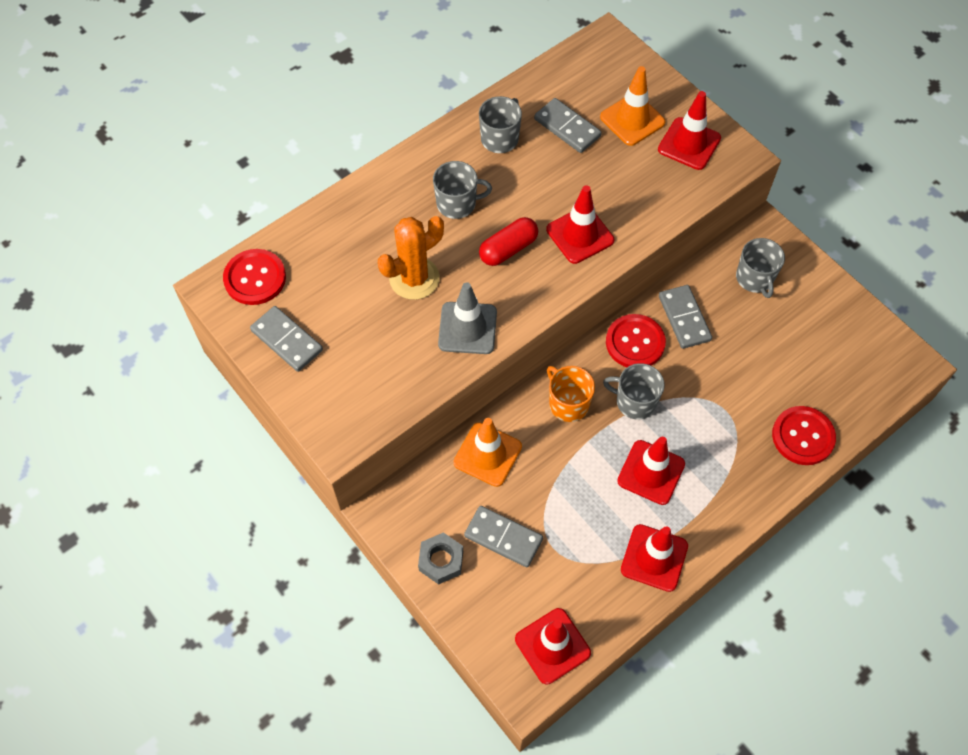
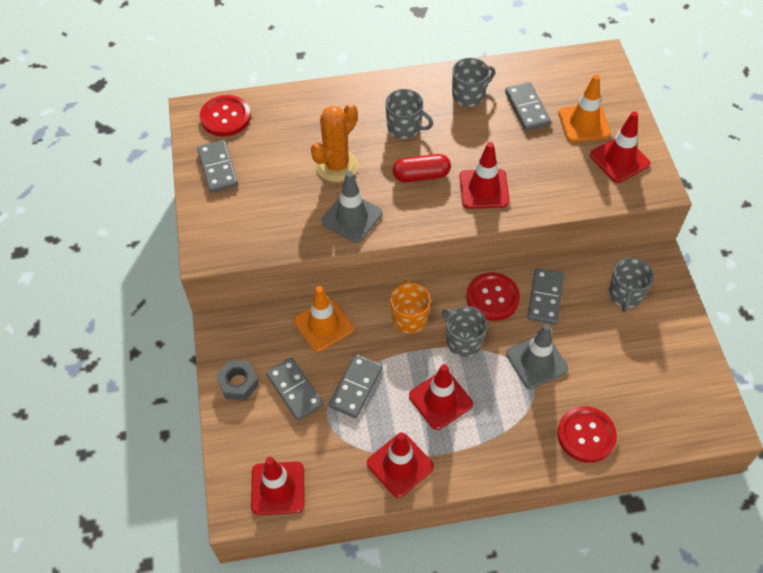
camera: 30 degrees right, 5 degrees down
orange cactus [378,216,444,300] -> orange cactus turned 45 degrees counterclockwise [311,103,358,182]
none -> grey domino [329,354,383,418]
none -> grey traffic cone [506,324,568,389]

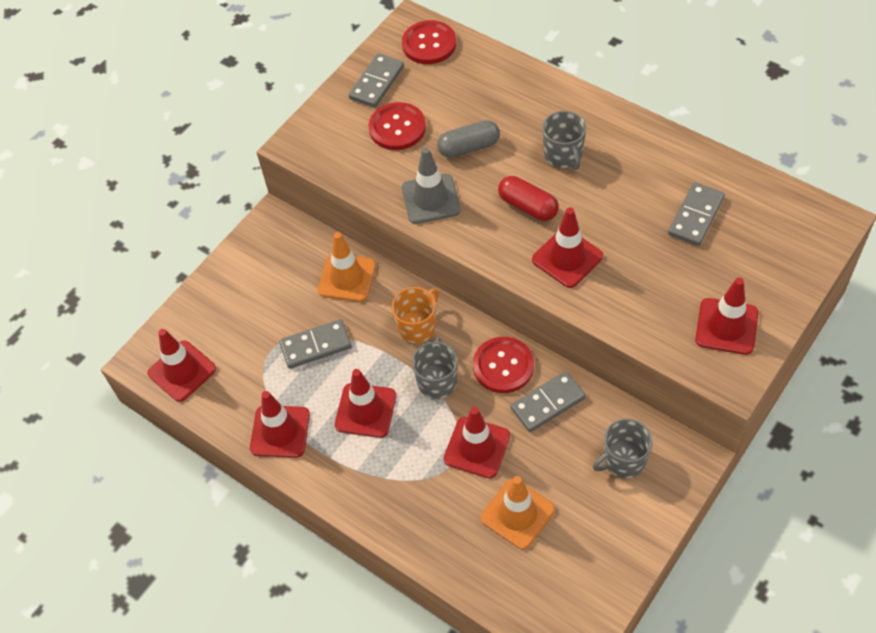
camera: 50 degrees right, 0 degrees up
grey nut [216,360,259,401] -> none
grey domino [266,357,324,421] -> none
orange cactus [311,103,358,182] -> grey capsule [437,120,500,158]
grey mug [452,58,495,107] -> none
grey traffic cone [506,324,568,389] -> red traffic cone [444,407,510,478]
red button [557,406,617,463] -> red button moved to [369,102,426,150]
orange traffic cone [558,74,611,142] -> orange traffic cone moved to [481,476,555,549]

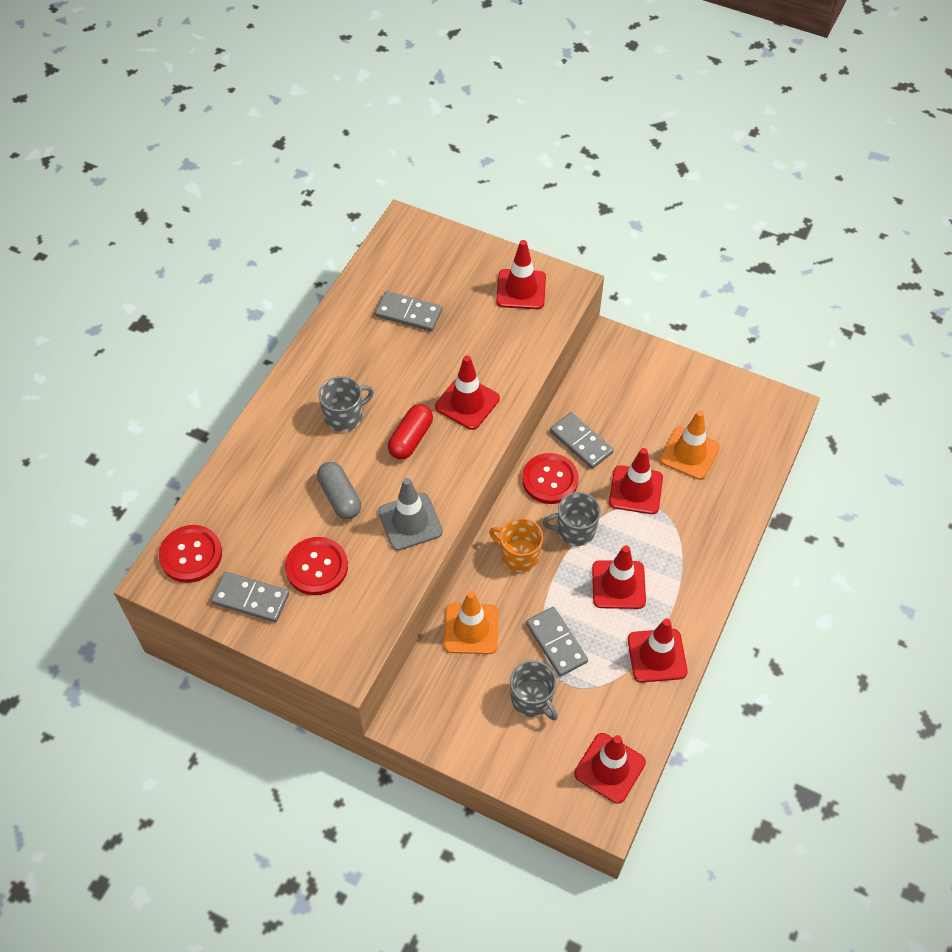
camera: 105 degrees left, 0 degrees up
grey mug [593,419,653,478] -> grey mug moved to [510,660,558,720]

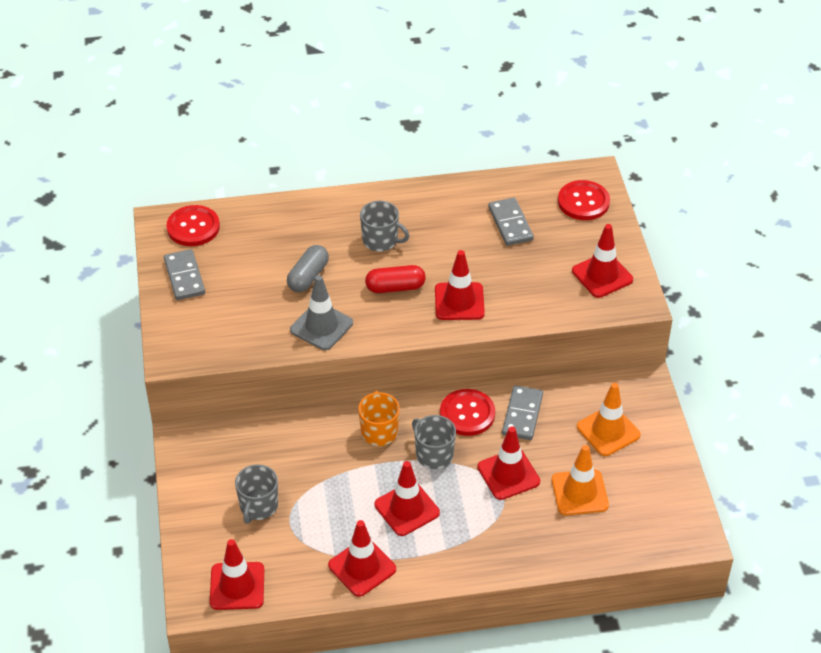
camera: 55 degrees right, 10 degrees down
red button [285,537,348,595] -> red button moved to [558,180,610,220]
orange traffic cone [444,591,498,654] -> orange traffic cone moved to [577,383,641,456]
grey domino [526,607,588,677] -> none

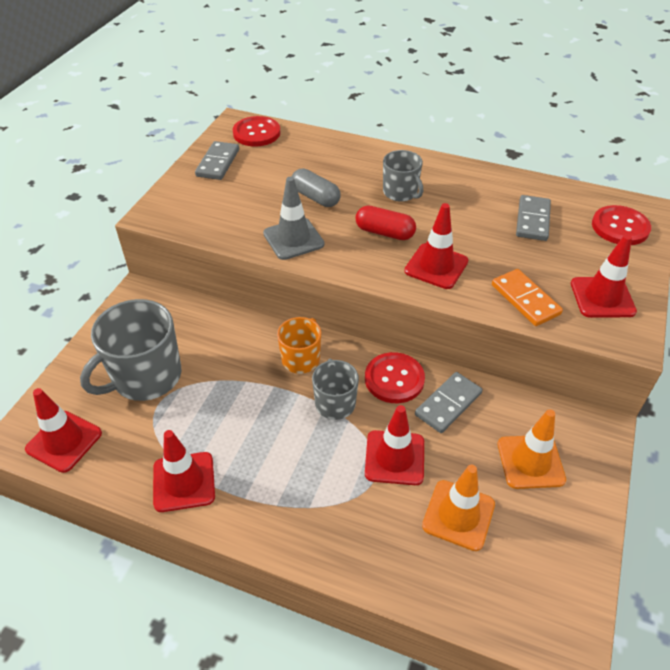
camera: 30 degrees right, 0 degrees up
grey mug [235,464,278,524] -> grey mug [80,299,181,401], size x1.73
grey capsule [287,245,329,292] -> grey capsule turned 75 degrees clockwise [291,169,341,207]
red traffic cone [375,461,440,536] -> none
none -> orange domino [492,269,563,326]

